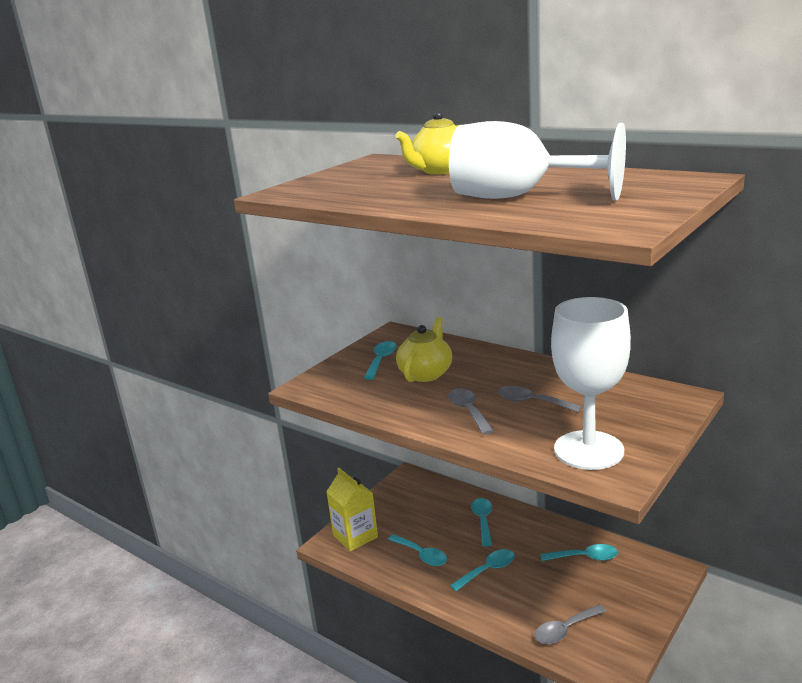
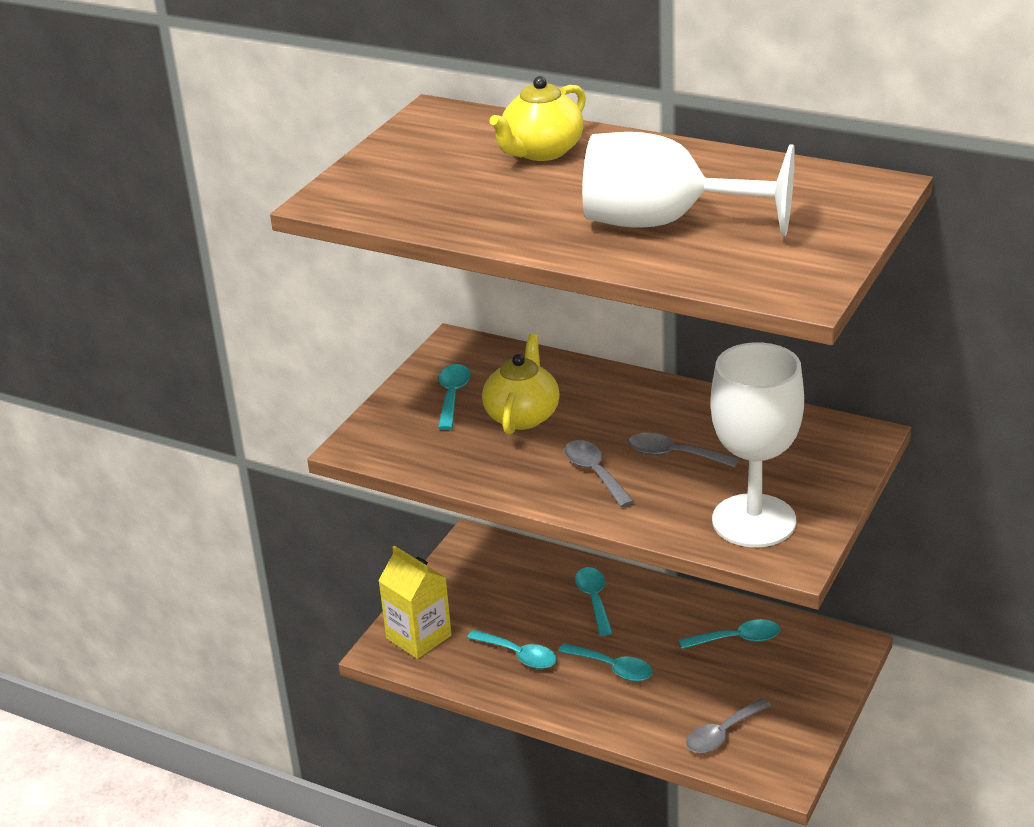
camera: 10 degrees left, 10 degrees up
turquoise spoon [450,549,515,591] -> turquoise spoon turned 75 degrees clockwise [558,643,653,681]

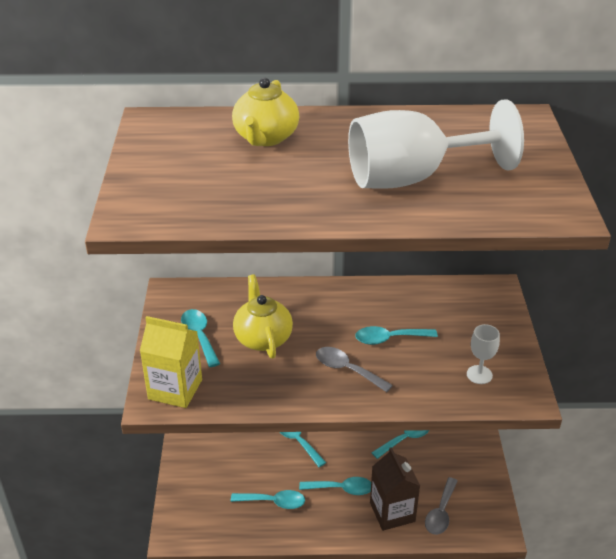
camera: 30 degrees left, 5 degrees up
yellow carton [378,546,452,659] -> yellow carton moved to [140,316,202,408]
grey spoon [628,433,739,468] -> turquoise spoon [355,326,438,345]
white goblet [711,342,804,547] -> white goblet [467,324,500,384], size x0.42
none -> brown carton [370,447,420,531]

